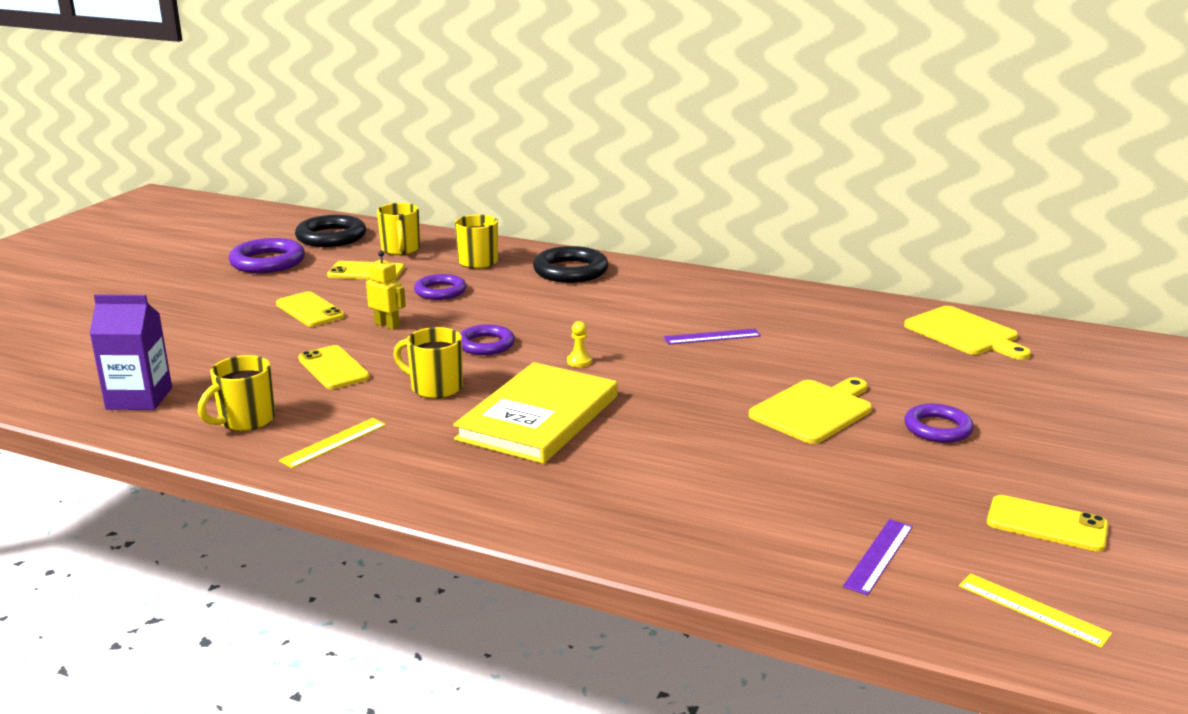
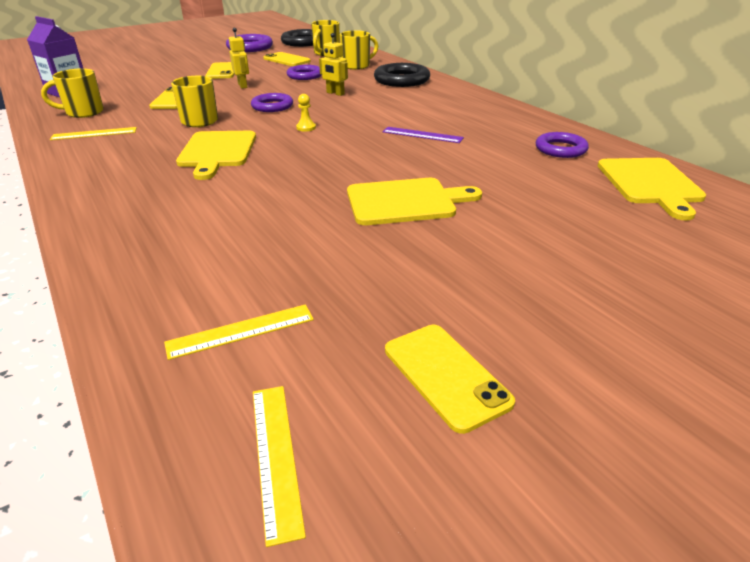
camera: 35 degrees right, 10 degrees up
yellow book [453,362,617,464] -> yellow cutting board [176,131,256,180]
purple ruler [843,519,913,595] -> yellow ruler [164,304,314,360]
purple ring [904,404,974,443] -> purple ring moved to [536,132,589,158]
none -> yellow robot [319,33,348,96]

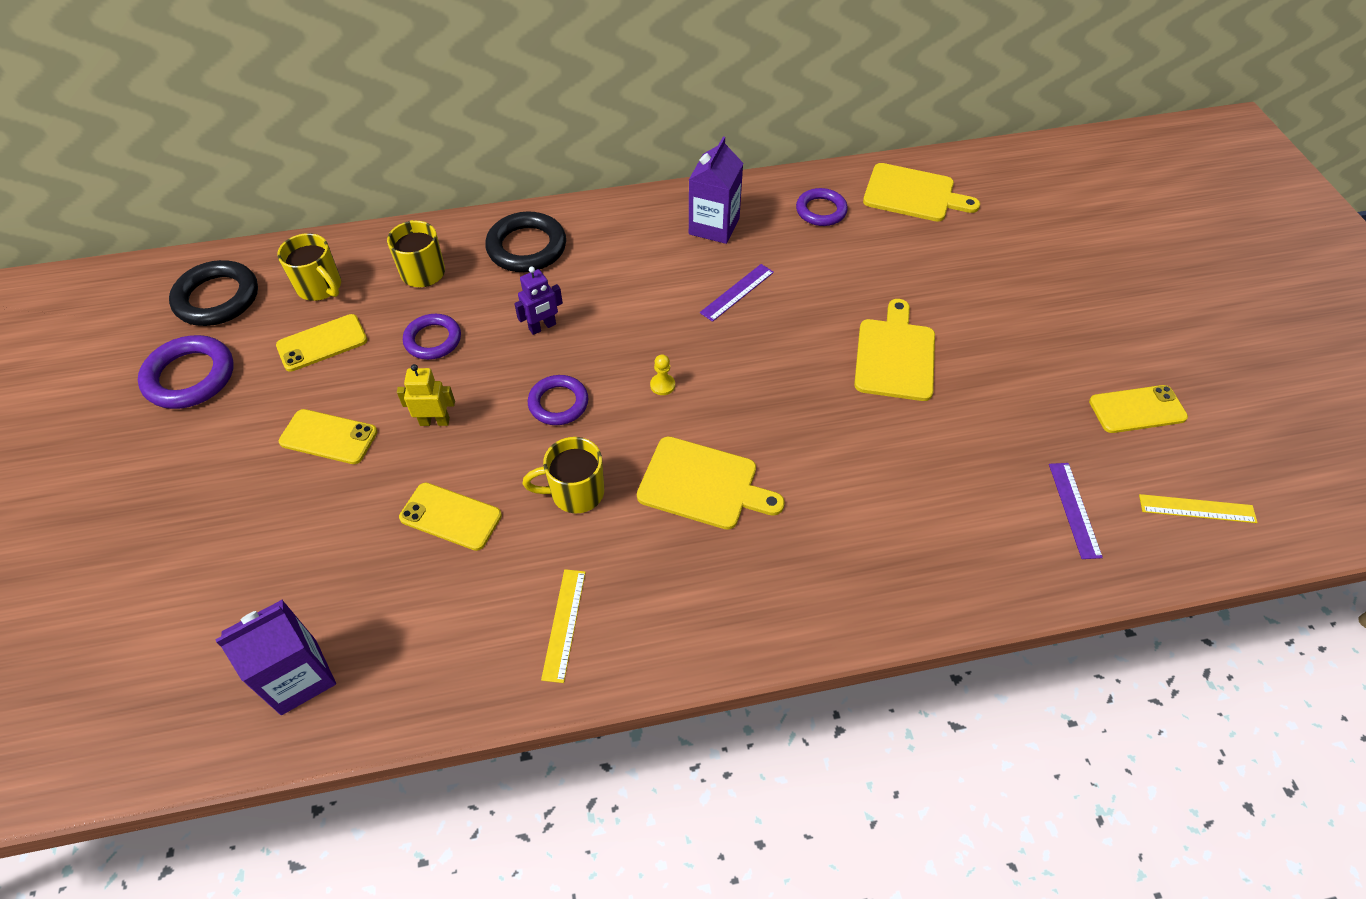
camera: 70 degrees left, 20 degrees up
yellow mug [41,68,104,118] -> none
yellow ruler [164,304,314,360] -> purple ruler [1049,463,1103,559]
yellow robot [319,33,348,96] -> purple robot [514,267,563,335]
none -> purple carton [689,137,743,244]

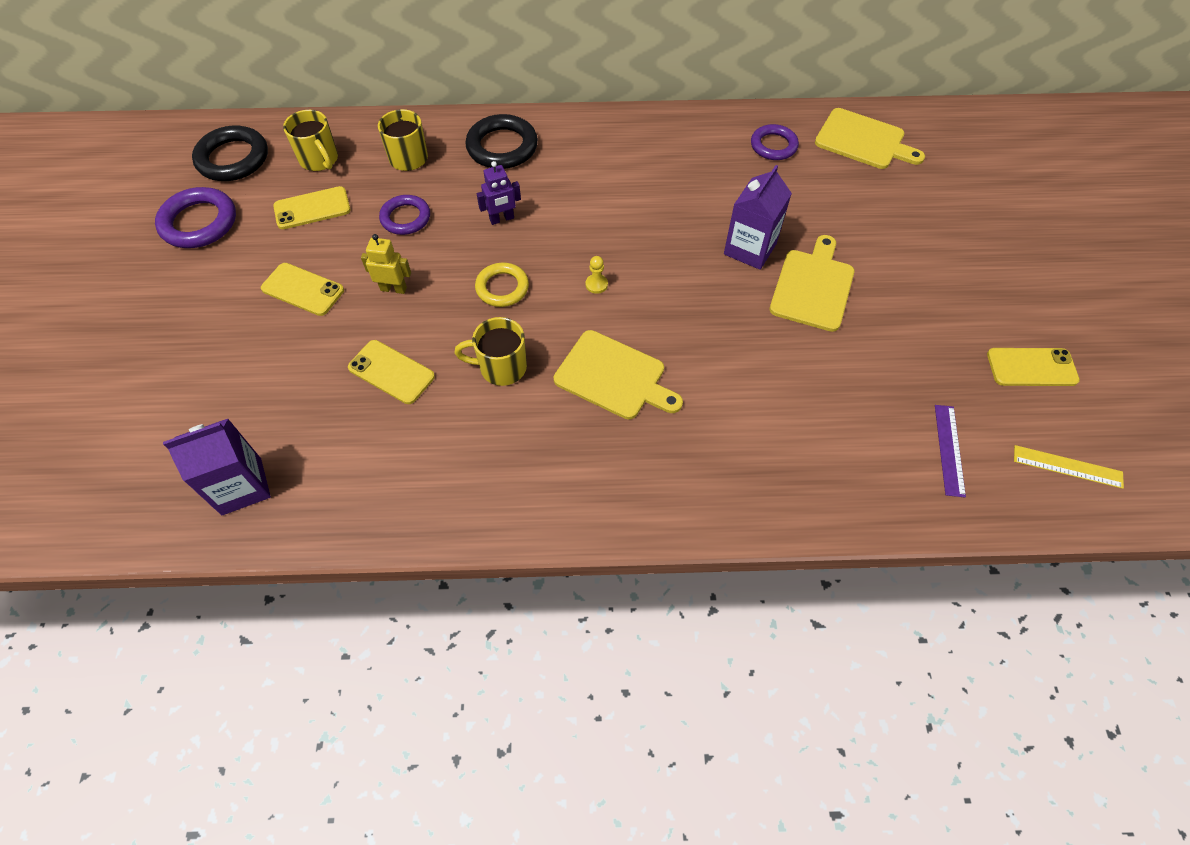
camera: 10 degrees right, 5 degrees up
purple ring [528,375,588,425] -> yellow ring [475,263,529,307]
yellow ruler [541,569,586,683] -> none
purple carton [689,137,743,244] -> purple carton moved to [724,165,792,270]
purple ruler [700,264,774,322] -> none

